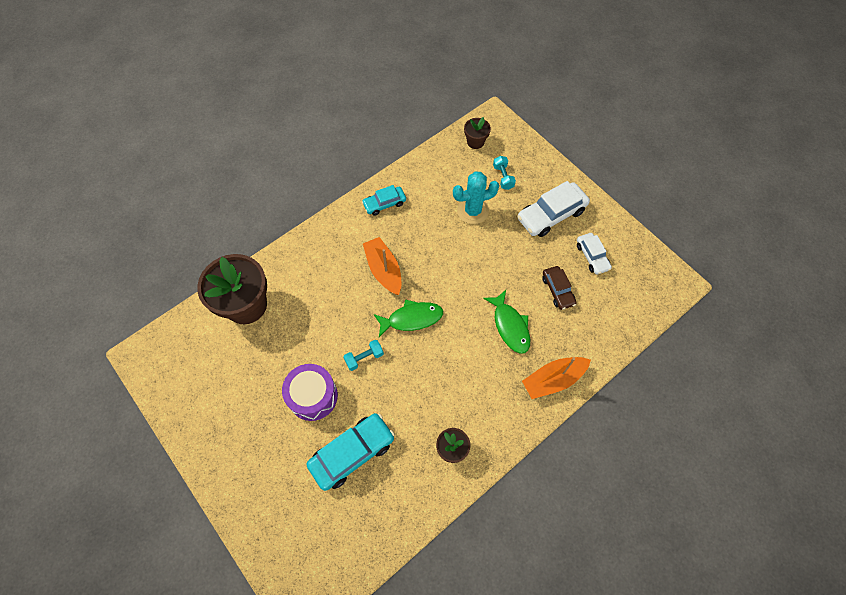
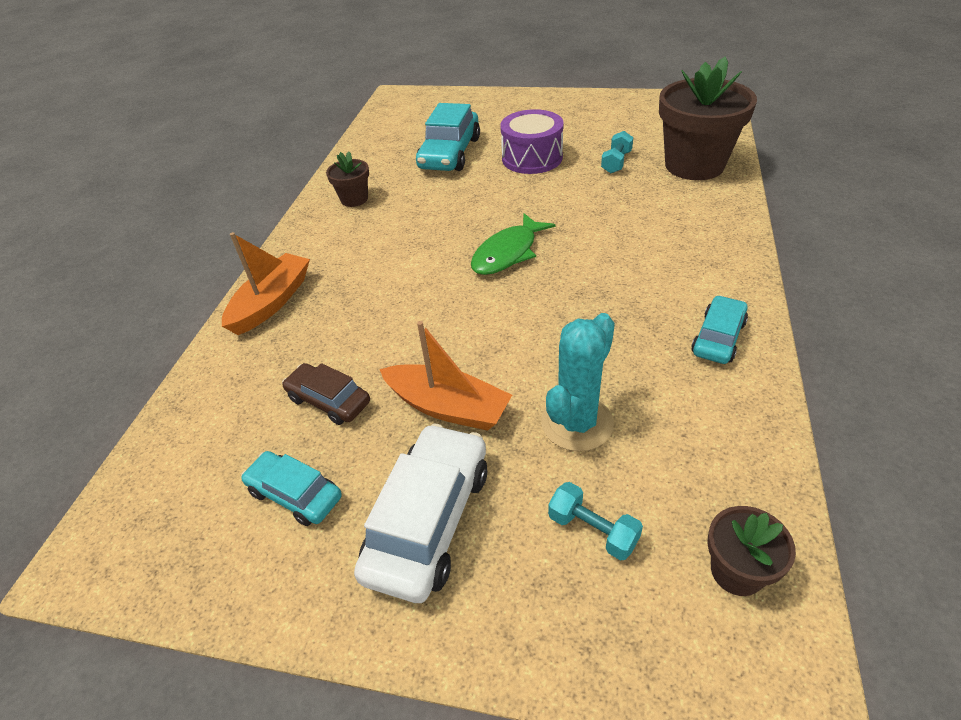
camera: 145 degrees right, 20 degrees down
turquoise dumbbell [343,340,384,371] -> turquoise dumbbell moved to [601,131,634,173]
orange boat [363,237,401,295] -> orange boat moved to [379,321,512,431]
green fish [483,290,530,354] -> none
white car [577,233,612,275] -> turquoise car [241,451,342,526]

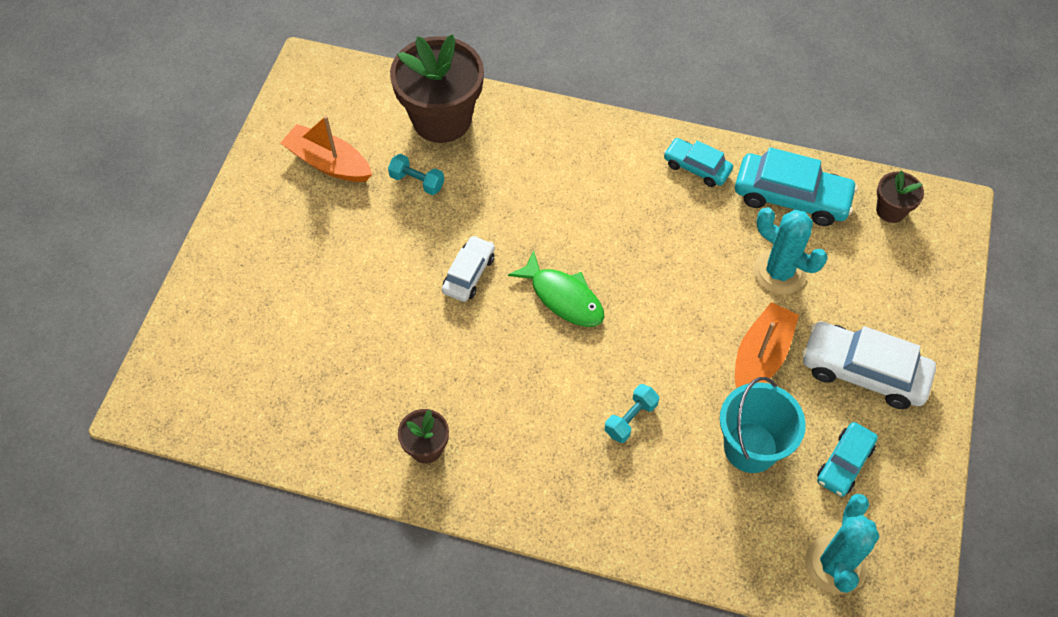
camera: 90 degrees left, 15 degrees up
orange boat [222,232,310,335] -> orange boat moved to [281,115,372,182]
brown car [282,363,370,425] -> turquoise bucket [720,377,806,473]
turquoise car [416,103,480,171] -> turquoise car moved to [735,147,858,226]
purple drum [500,109,564,174] -> none
turquoise dumbbell [548,482,643,561] -> turquoise dumbbell moved to [605,384,659,443]
none -> white car [442,236,495,302]
none -> turquoise cactus [805,494,879,594]

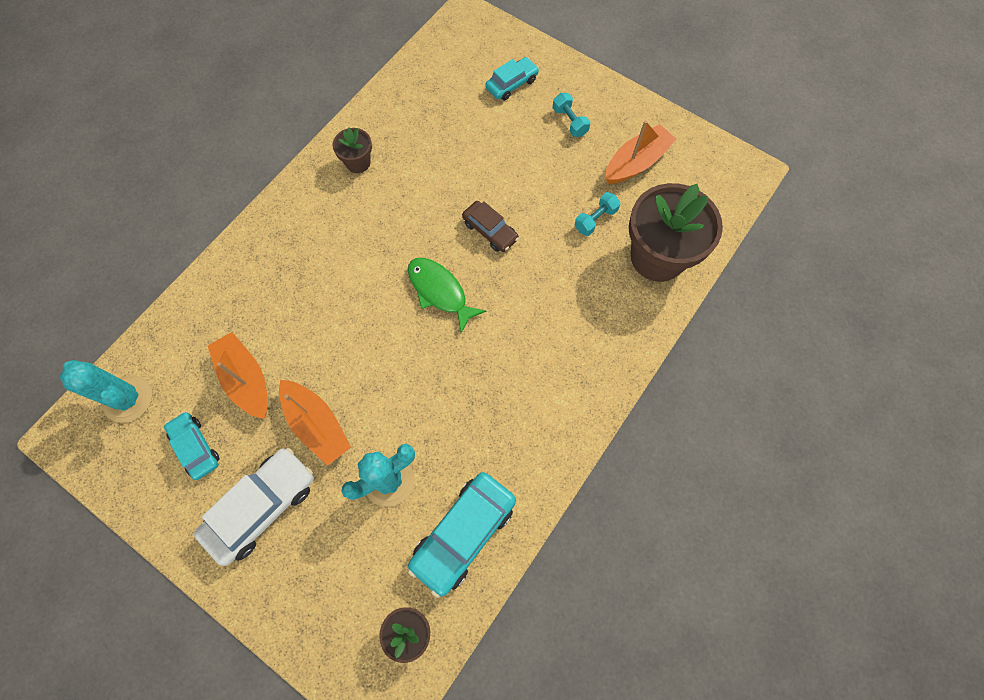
camera: 110 degrees right, 10 degrees up
white car [442,236,495,302] -> brown car [462,201,519,252]
green fish [508,250,604,327] -> green fish turned 75 degrees clockwise [408,258,486,333]
turquoise dumbbell [605,384,659,443] -> turquoise dumbbell moved to [553,93,590,137]
turquoise car [664,138,733,187] -> turquoise car moved to [485,57,539,100]
turquoise bucket [720,377,806,473] -> orange boat [208,332,268,419]

